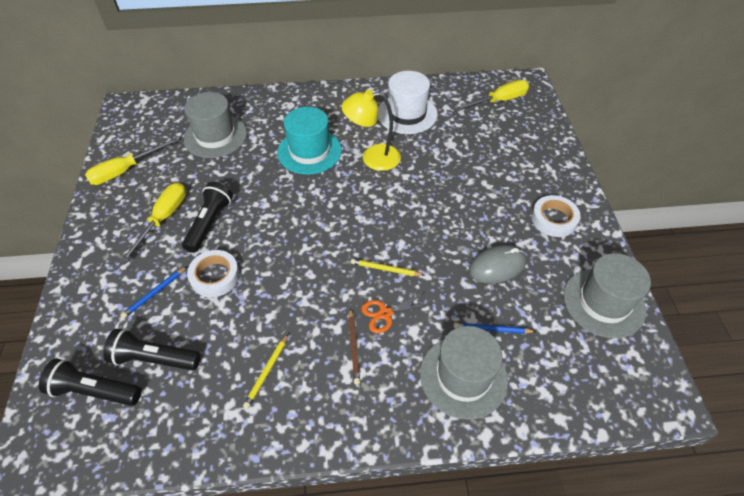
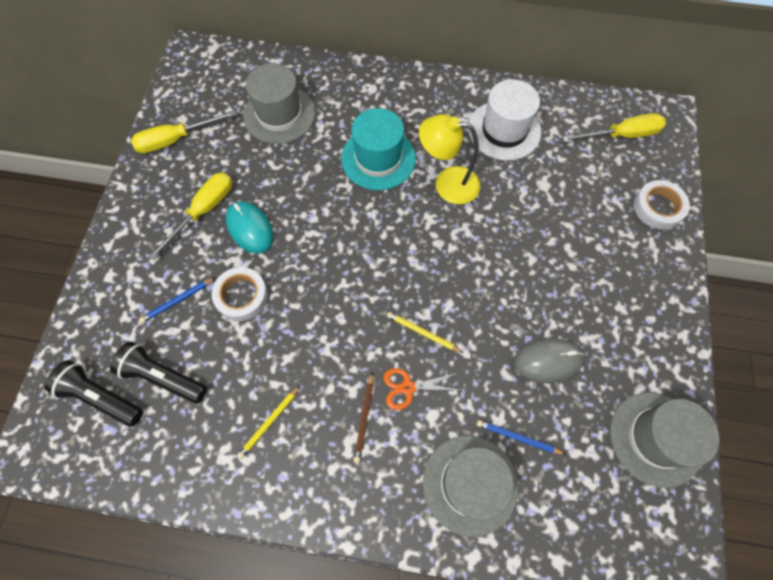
camera: 15 degrees right, 15 degrees up
black flashlight [182,182,233,253] -> turquoise mouse [226,201,273,253]
white tape [531,195,580,237] -> white tape moved to [634,180,690,229]

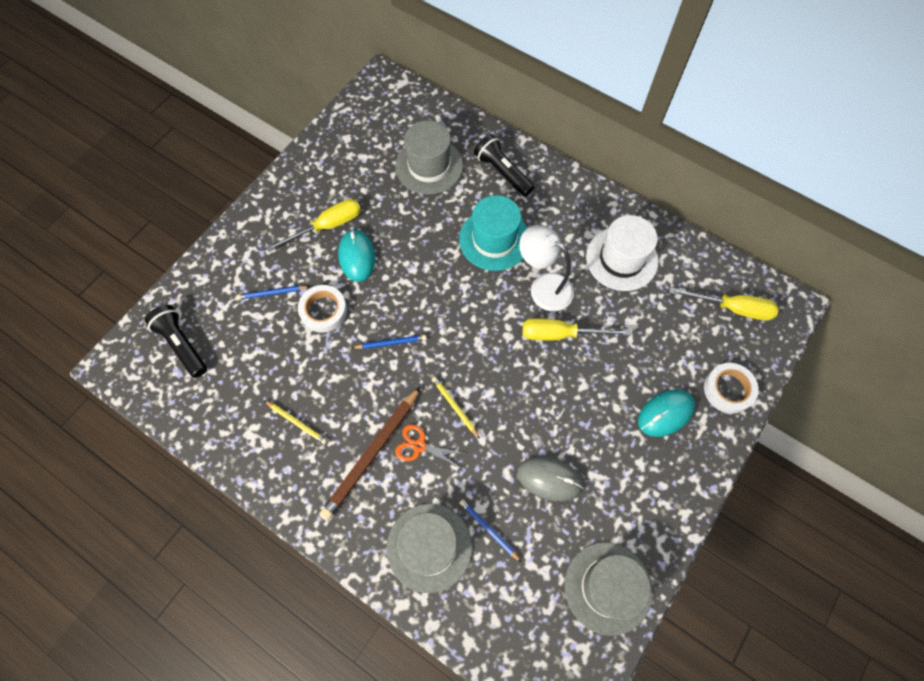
camera: 25 degrees right, 0 degrees up
black flashlight [110,342,207,403] -> black flashlight moved to [474,134,534,197]
yellow screwdriver [131,110,237,153] -> yellow screwdriver moved to [523,318,631,340]
yellow pencil [237,386,300,459] -> yellow pencil turned 120 degrees counterclockwise [264,400,327,445]
brown pencil [353,372,373,463] -> brown pencil [319,387,420,521], size x2.00
yellow lamp [419,114,480,204] -> white lamp [519,225,574,311]
none -> blue pencil [352,335,427,349]
none -> turquoise mouse [638,390,695,437]

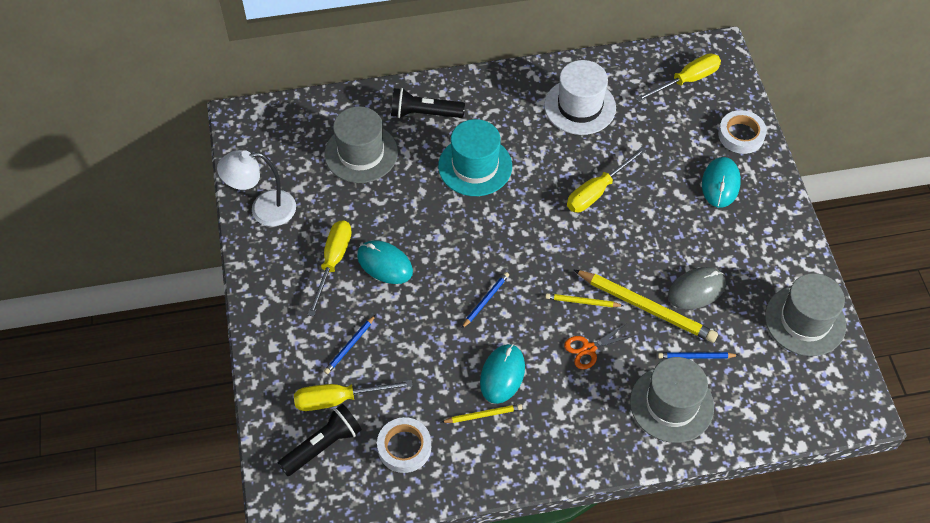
camera: 45 degrees left, 10 degrees down
black flashlight [145,305,207,378] -> black flashlight turned 135 degrees clockwise [278,404,362,476]
white tape [298,285,347,333] -> white tape moved to [377,417,431,473]
brown pencil [319,387,420,521] -> none
white lamp [519,225,574,311] -> white lamp moved to [217,150,296,226]
none -> yellow screwdriver [294,380,413,411]
none -> turquoise mouse [480,344,525,404]
none -> yellow pencil [574,270,718,343]

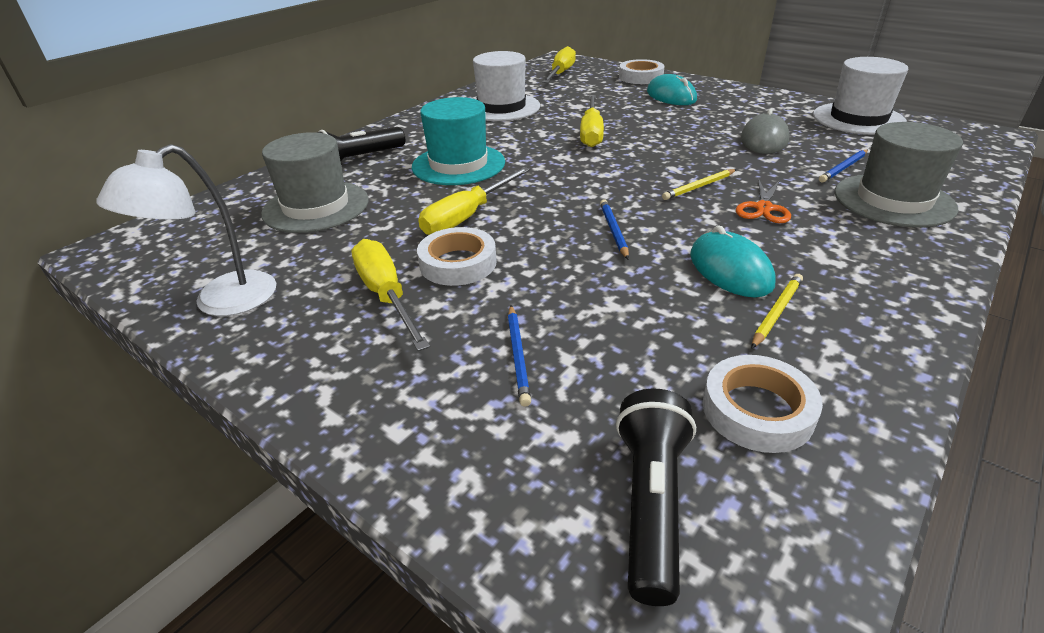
camera: 40 degrees left, 20 degrees down
yellow screwdriver [294,380,413,411] -> yellow screwdriver moved to [418,167,530,235]
turquoise mouse [357,240,413,284] -> white tape [417,227,497,286]
yellow pencil [574,270,718,343] -> none
grey hat [765,273,846,356] -> white hat [813,57,908,135]

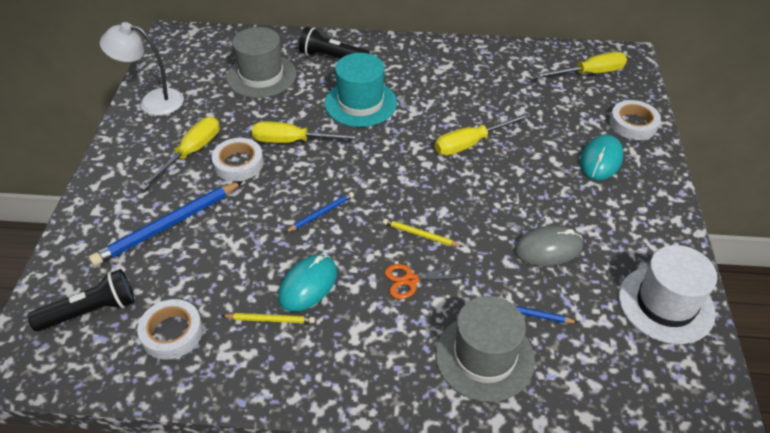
camera: 55 degrees right, 10 degrees up
white hat [473,51,540,121] -> none
blue pencil [508,305,531,407] -> blue pencil [89,181,243,266], size x2.00

